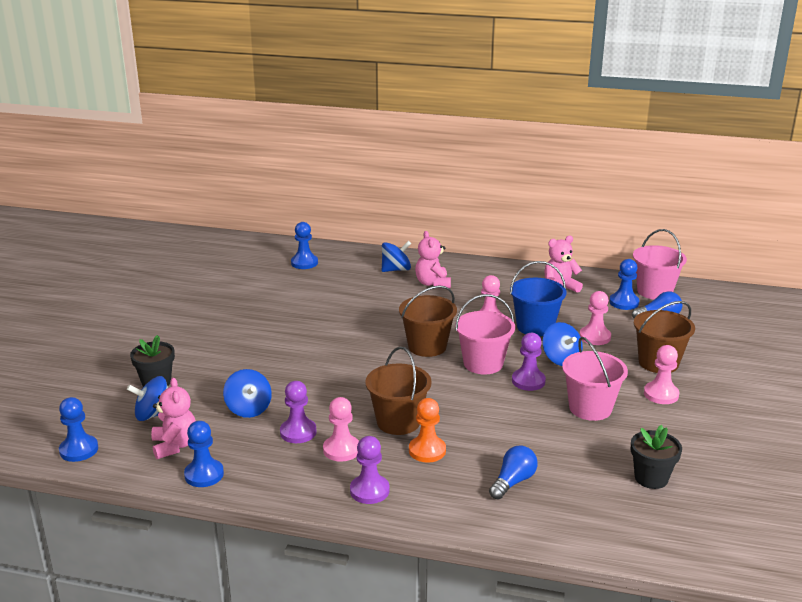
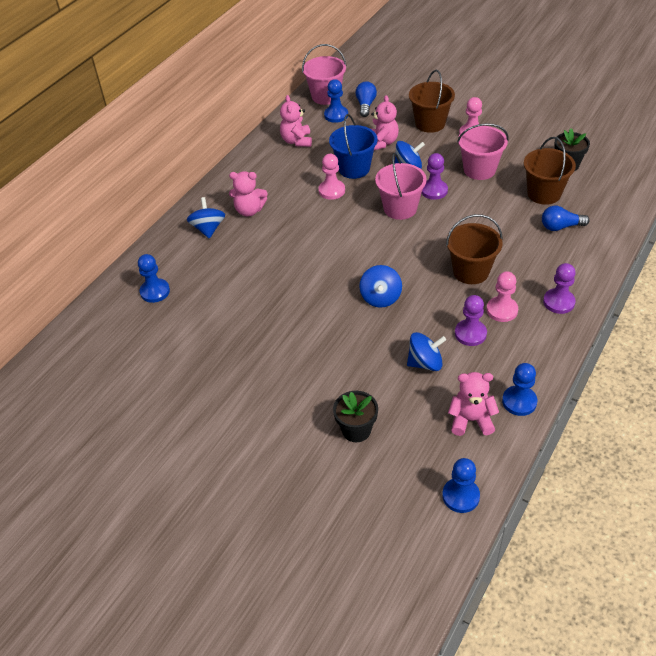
camera: 70 degrees left, 20 degrees up
blue spinning top [127,376,168,421] -> blue spinning top moved to [359,265,402,308]
brown bucket [399,285,457,357] -> brown bucket moved to [524,137,576,205]
orange pawn [409,398,446,463] -> none
blue light bulb [489,445,538,499] -> blue light bulb turned 60 degrees counterclockwise [542,206,589,231]
pink pawn [580,291,611,345] -> pink teddy bear [371,95,399,150]

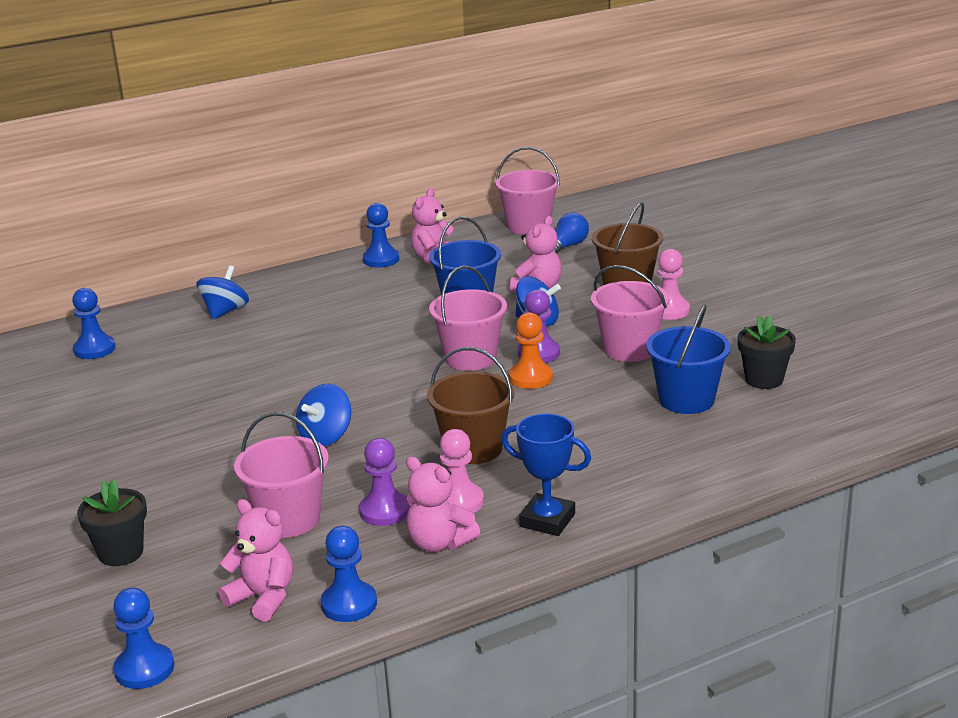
camera: 30 degrees right, 20 degrees down
pink teddy bear [229,171,268,217] -> pink teddy bear moved to [406,456,480,552]
pink pawn [318,154,345,200] -> none
blue pawn [324,79,348,123] -> blue pawn moved to [363,203,399,268]
blue spinning top [407,332,446,371] -> pink bucket [234,412,329,538]
brown bucket [524,137,576,205] -> blue bucket [646,305,731,414]
blue light bulb [542,206,589,231] -> none
purple pawn [543,263,576,314] -> blue trophy [501,413,591,536]
none -> orange pawn [509,312,553,389]

